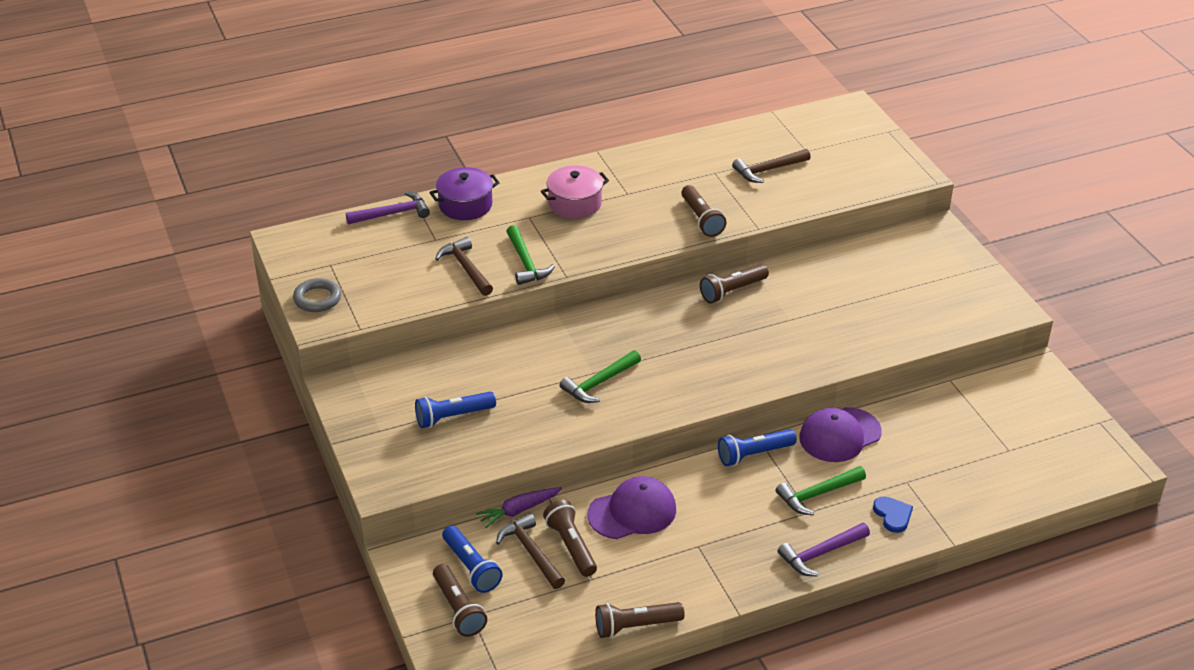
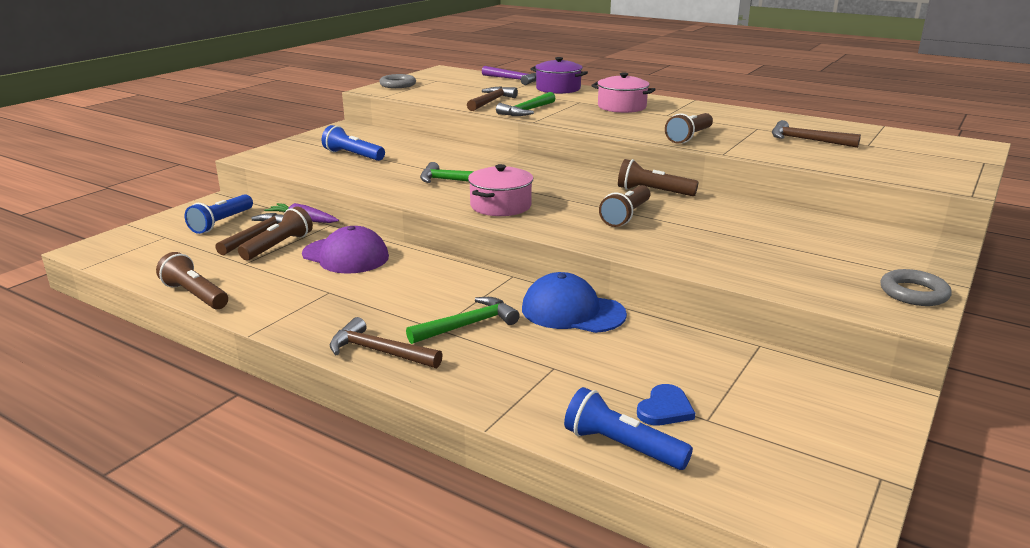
camera: 55 degrees right, 15 degrees down
brown flashlight [433,564,487,637] -> brown flashlight moved to [599,185,650,227]
blue flashlight [718,429,797,466] -> blue flashlight moved to [564,387,693,470]
green hammer [776,466,866,515] -> green hammer turned 120 degrees clockwise [406,297,520,344]
purple hammer [778,523,870,577] -> brown hammer [330,317,443,368]
purple cap [799,407,882,462] -> blue cap [522,272,627,333]
blue heart [873,496,913,533] -> blue heart moved to [637,384,695,425]
none -> pink pot [468,164,533,216]
none -> grey ring [880,269,952,306]

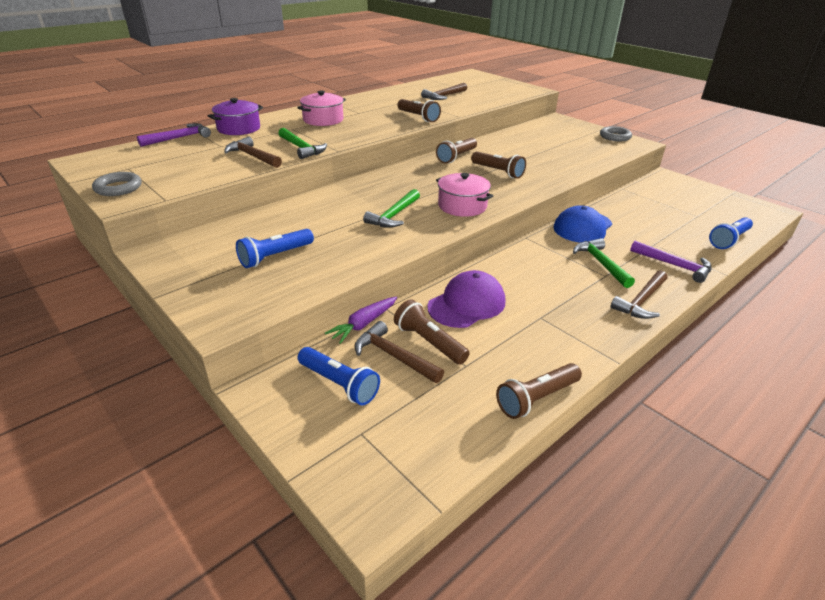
camera: 75 degrees left, 10 degrees up
blue heart [637,384,695,425] -> none
none -> purple hammer [630,241,712,283]

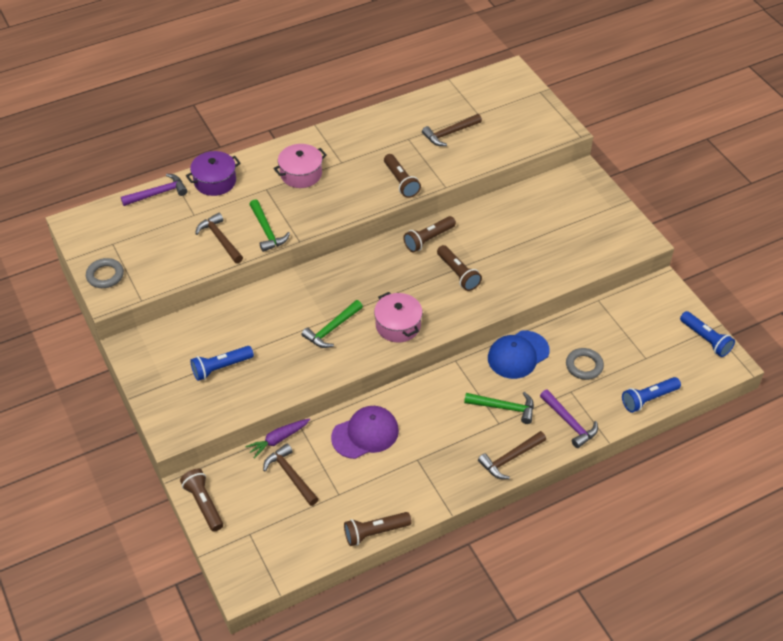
camera: 15 degrees right, 15 degrees up
blue flashlight [297,347,380,405] -> blue flashlight moved to [680,311,735,357]
brown flashlight [394,299,470,365] -> brown flashlight moved to [180,469,223,532]
green hammer [573,238,635,288] -> green hammer turned 105 degrees clockwise [464,392,534,424]
grey ring [600,126,632,141] -> grey ring moved to [566,348,604,380]

